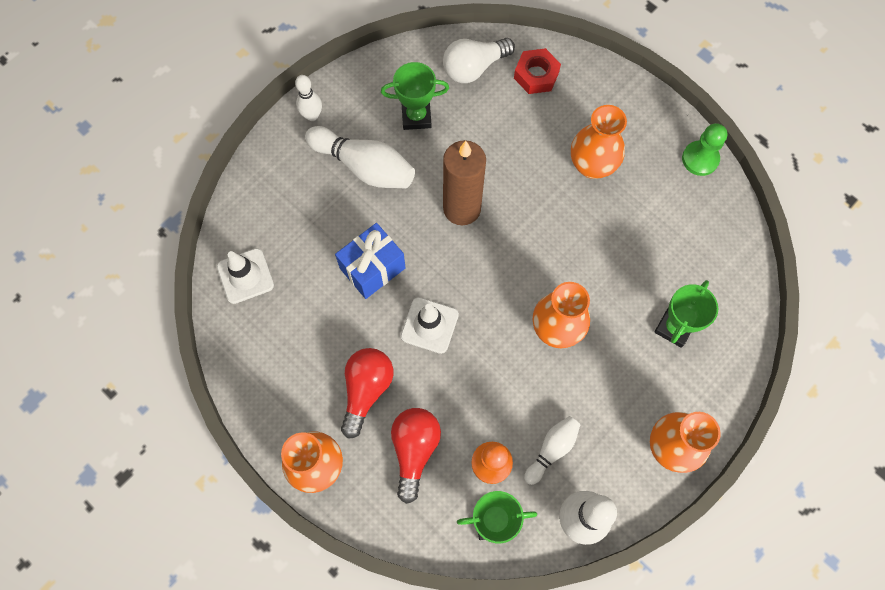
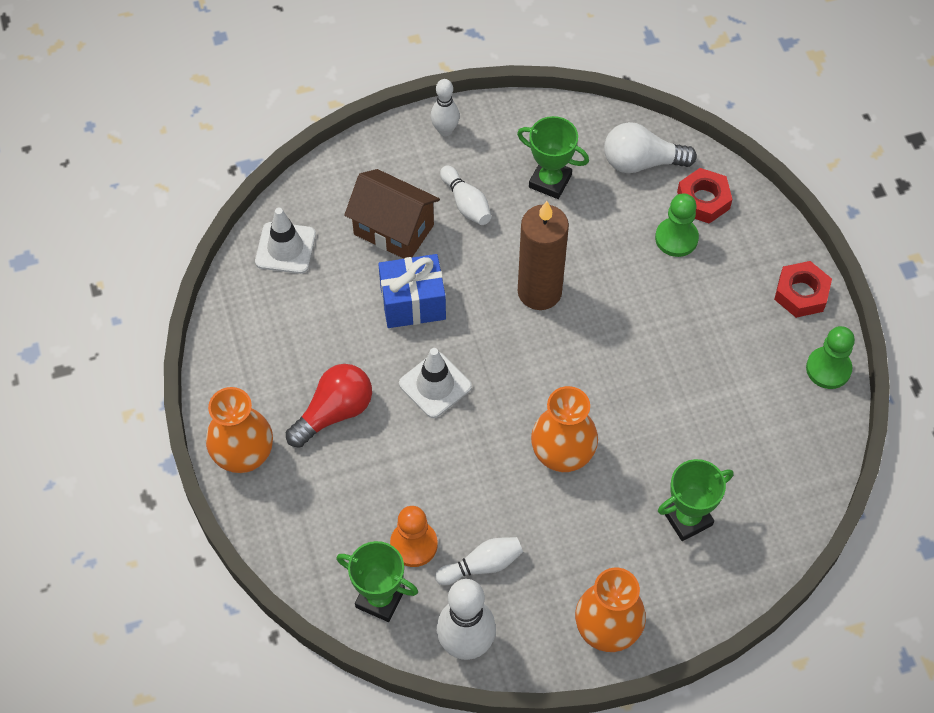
camera: 30 degrees right, 10 degrees down
white bowling pin [305,126,415,188] -> white bowling pin [440,166,491,225], size x0.58
red light bulb [391,408,441,504] -> none
orange vase [571,105,627,179] -> none
none -> brown house [344,169,440,259]
none -> green pawn [655,193,699,257]
none -> red nut [774,261,832,318]

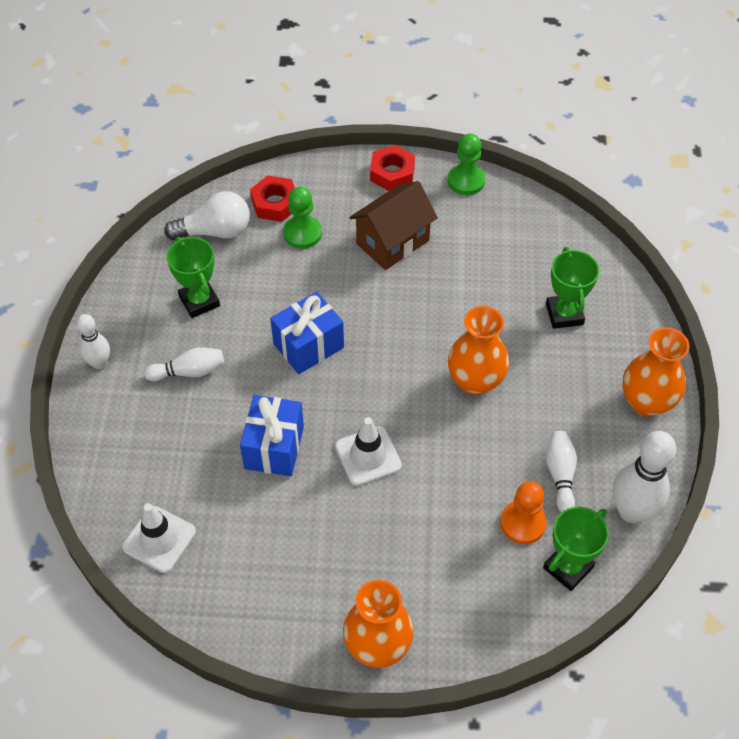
camera: 70 degrees left, 5 degrees down
red light bulb [286,364,372,448] -> none
brown house [344,169,440,259] -> brown house moved to [349,181,438,270]
green trophy [517,116,589,199] -> green trophy turned 75 degrees counterclockwise [166,237,220,318]
brown candle [518,201,569,310] -> blue gift [270,292,344,374]
white light bulb [604,122,697,173] -> white light bulb turned 120 degrees counterclockwise [164,191,250,240]

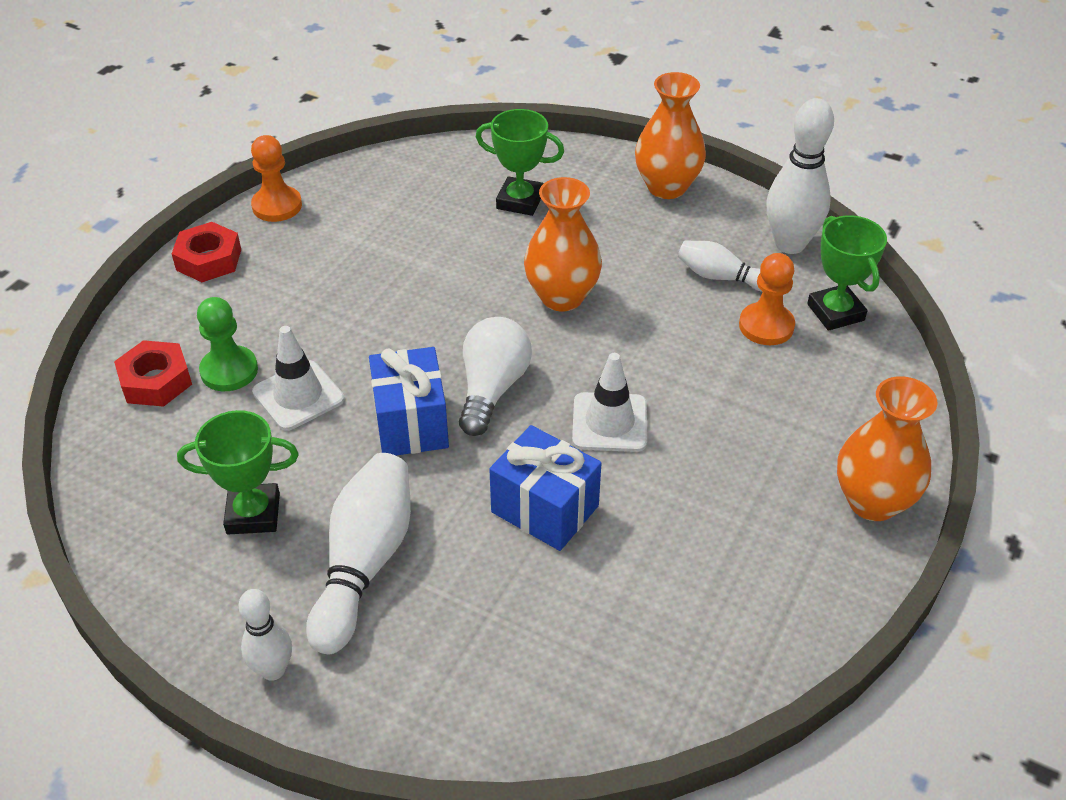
camera: 65 degrees left, 10 degrees down
white traffic cone [122,503,196,573] -> white traffic cone moved to [252,326,344,431]
white bowling pin [144,347,224,381] -> white bowling pin [306,453,411,654], size x1.71
white light bulb [164,191,250,240] -> white light bulb moved to [459,317,532,436]
brown house [349,181,438,270] -> none
green pawn [448,134,485,195] -> orange pawn [251,135,302,222]

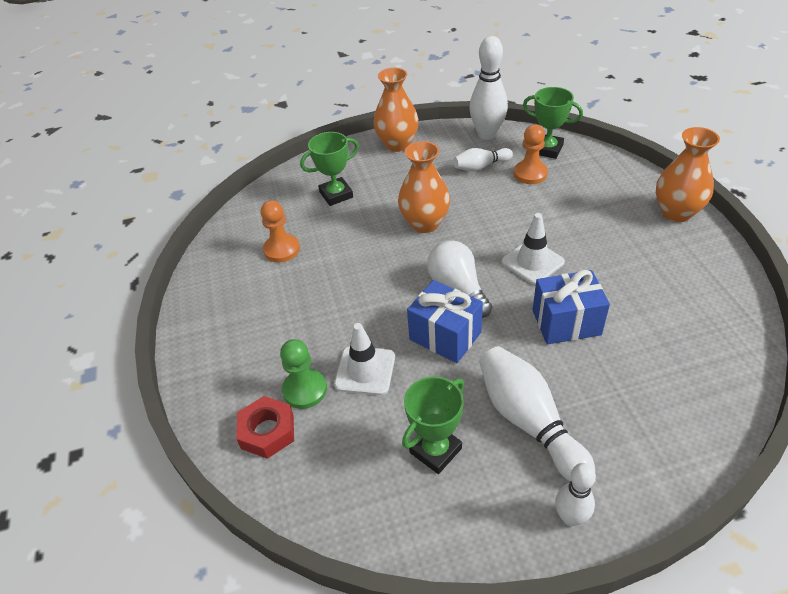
camera: 40 degrees left, 0 degrees up
red nut [172,222,241,282] -> none
orange pawn [251,135,302,222] -> orange pawn moved to [261,200,300,263]

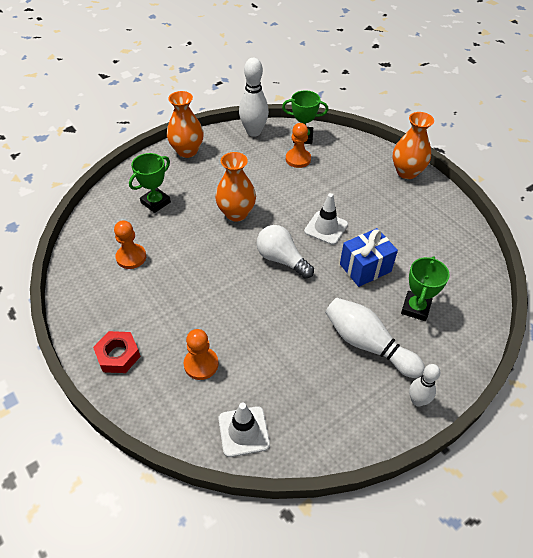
camera: 25 degrees left, 5 degrees up
red nut [236,396,294,459] -> red nut moved to [93,331,141,373]
green pawn [280,339,327,409] -> orange pawn [184,329,218,380]
white traffic cone [334,323,395,395] -> white traffic cone moved to [219,403,270,457]
green trophy [402,376,464,474] -> green trophy moved to [401,256,450,321]
blue gift [407,280,483,363] -> none
white bowling pin [453,148,513,171] -> none

